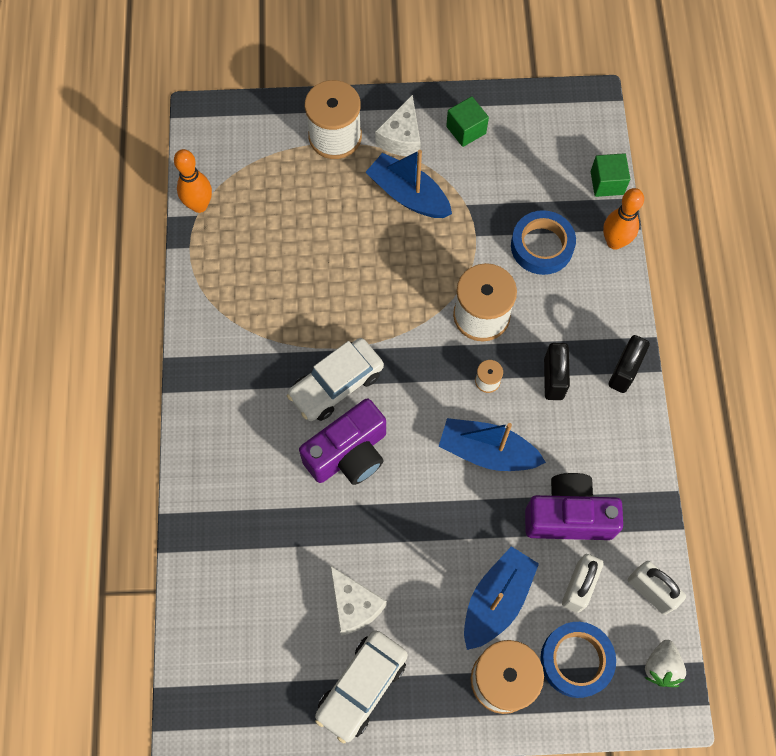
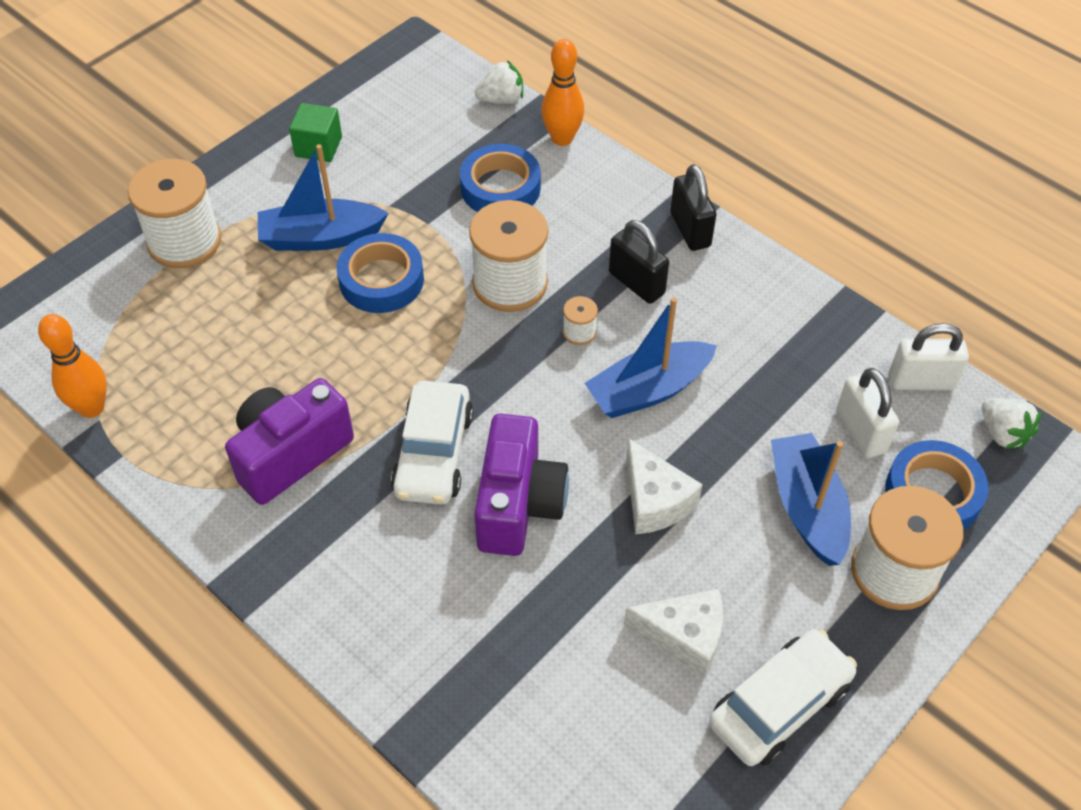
camera: 45 degrees left, 15 degrees down
white car [315,631,408,743] -> white car turned 120 degrees counterclockwise [709,629,857,766]
white cheese [375,95,421,156] -> white cheese moved to [626,438,703,534]
purple camera [525,473,623,540] -> purple camera moved to [225,378,354,505]
green cube [591,153,630,197] -> white strawberry [475,60,523,104]
none -> blue tape [337,233,424,313]

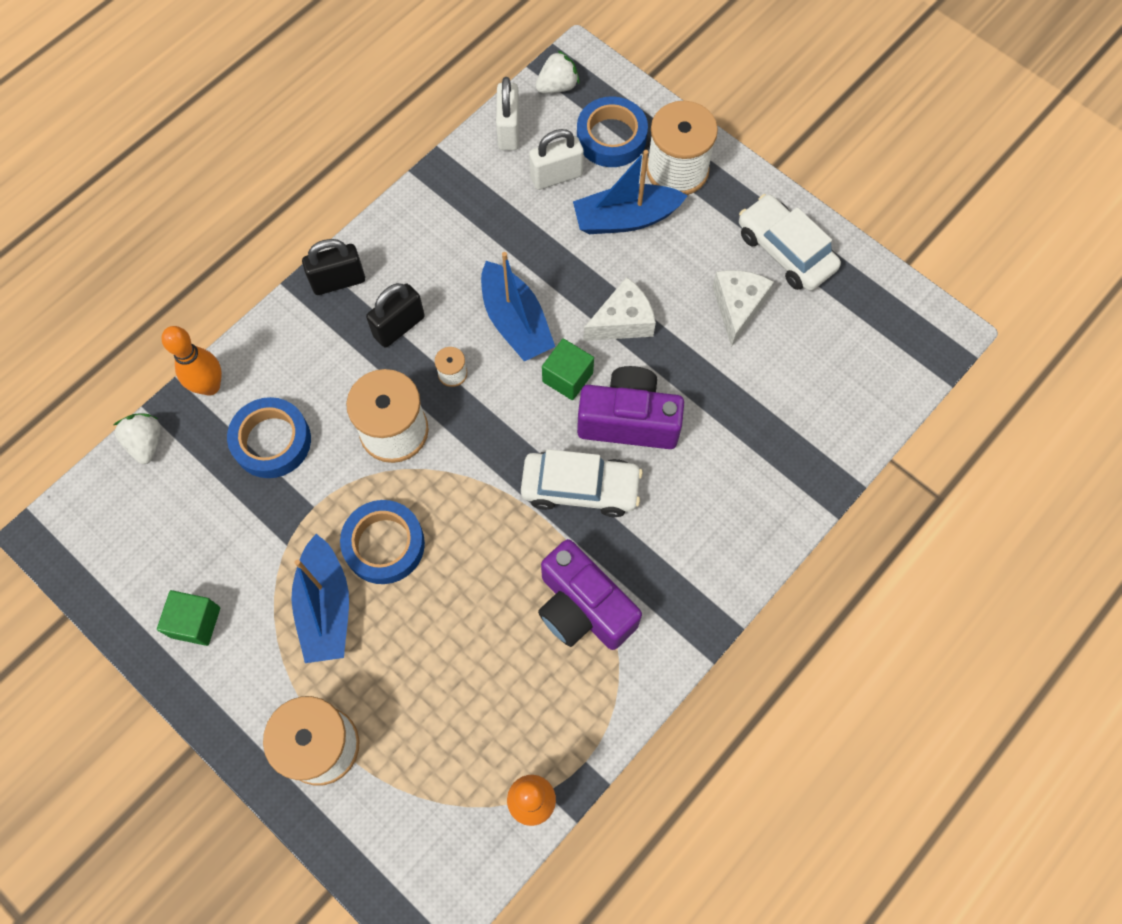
camera: 90 degrees left, 15 degrees up
none -> green cube [542,338,594,400]

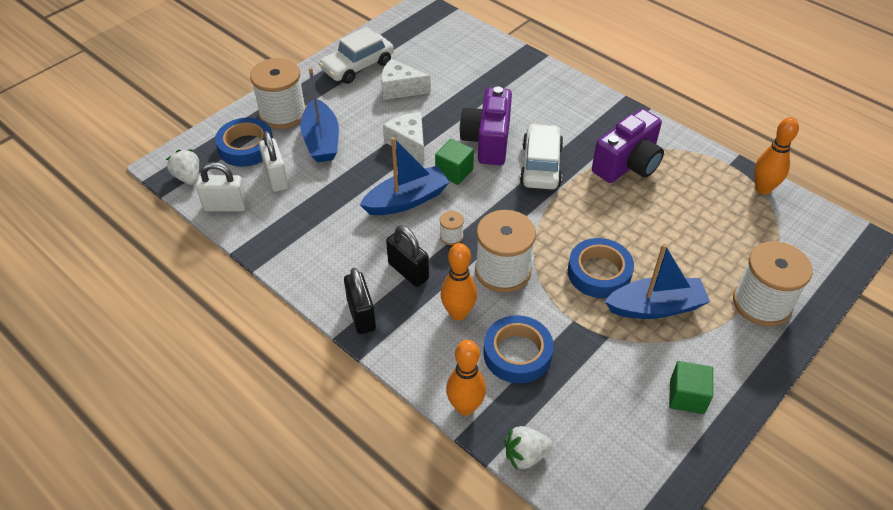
camera: 90 degrees left, 20 degrees down
none -> orange bowling pin [441,243,477,320]

